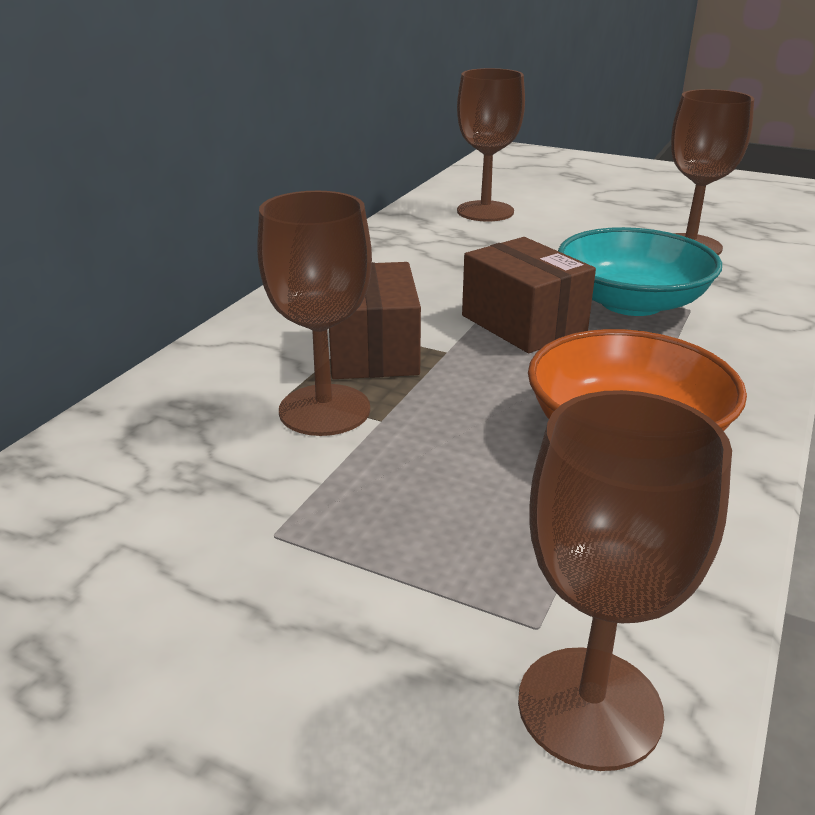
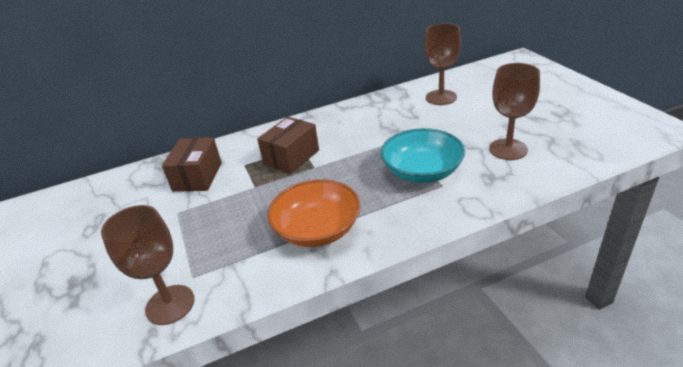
camera: 45 degrees right, 5 degrees up
brown goblet [257,191,372,436] -> none
brown box [462,237,596,353] -> brown box moved to [162,137,222,192]

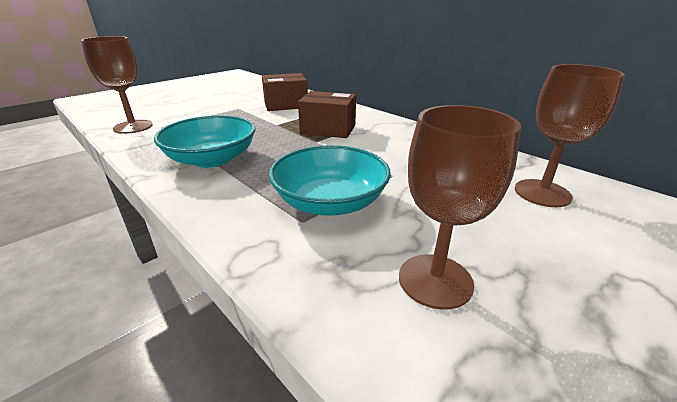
camera: 65 degrees right, 5 degrees down
orange bowl [267,179,361,247] -> turquoise bowl [154,115,255,168]

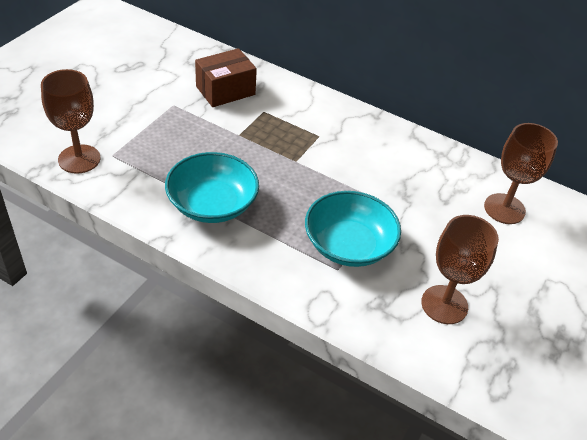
camera: 20 degrees left, 15 degrees up
brown box [298,91,356,138] -> none

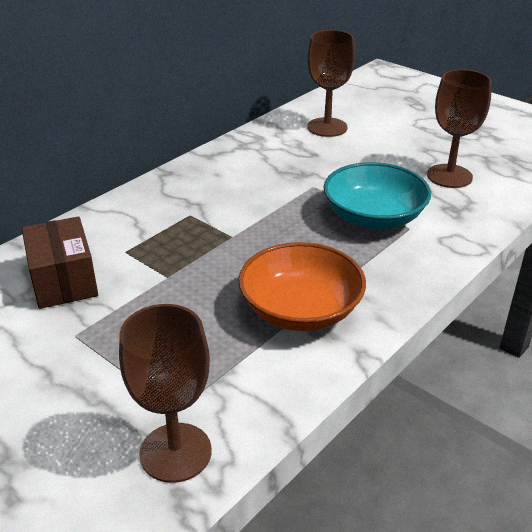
camera: 75 degrees left, 10 degrees down
turquoise bowl [165,152,259,223] -> orange bowl [238,242,366,331]

